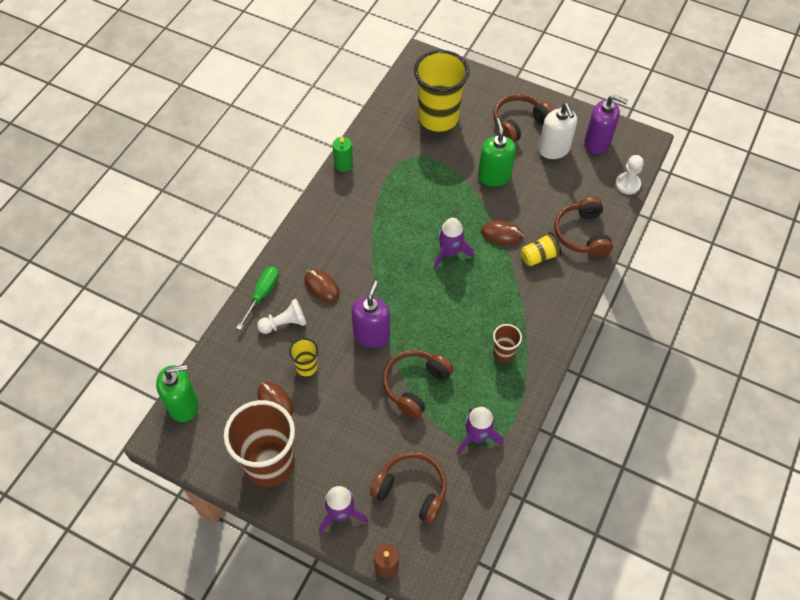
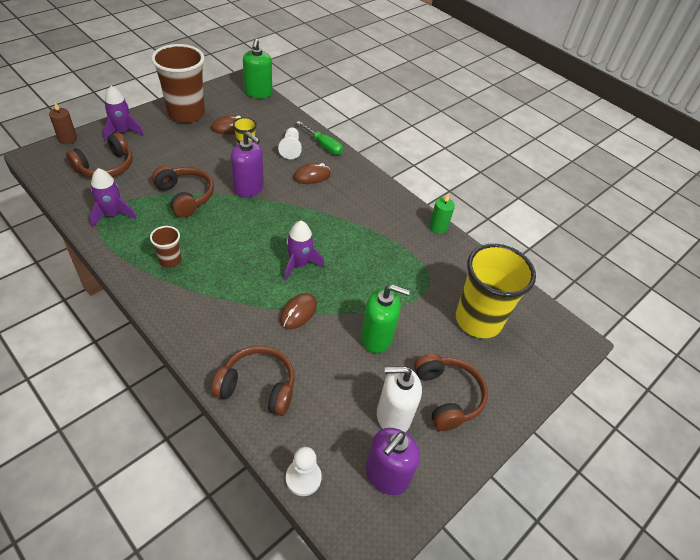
camera: 105 degrees right, 10 degrees down
yellow cup [521,232,562,266] -> none

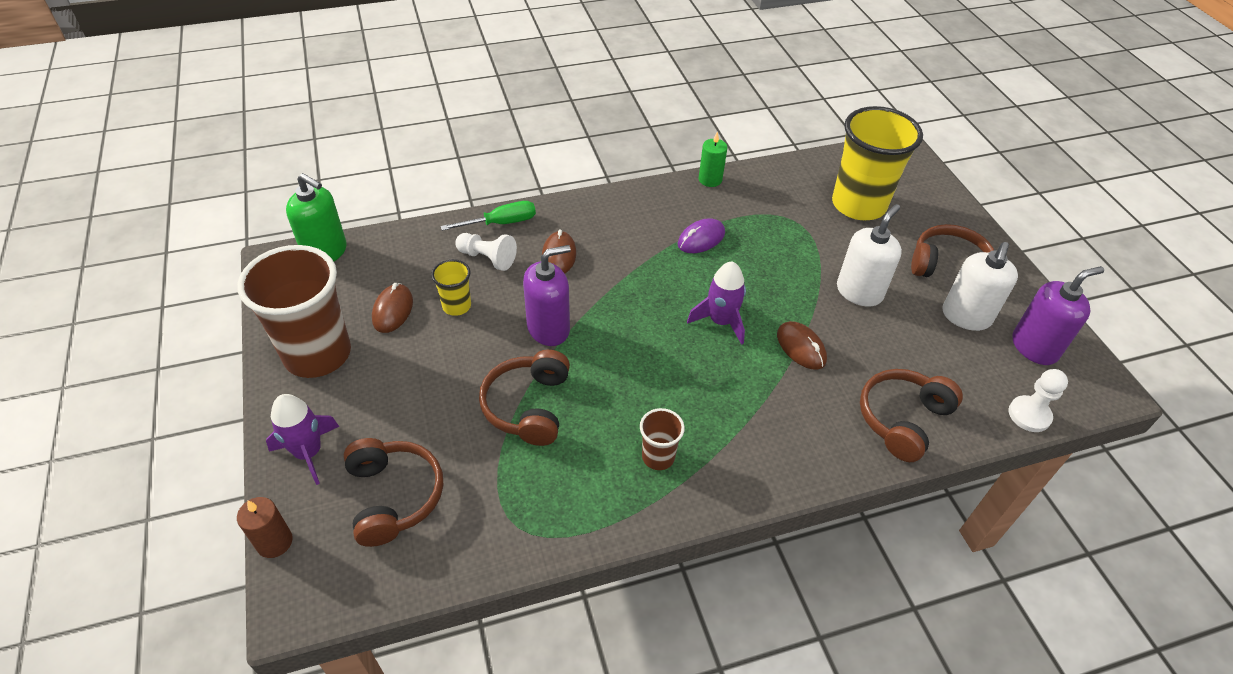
camera: 60 degrees left, 0 degrees up
purple rocket [90,168,137,228] -> none
brown headphones [152,166,214,217] -> brown headphones turned 75 degrees counterclockwise [479,350,570,446]
green soap dispenser [361,284,410,353] -> white soap dispenser [837,204,902,307]
purple soap dispenser [366,428,420,495] -> purple soap dispenser turned 90 degrees counterclockwise [1013,266,1104,365]
none -> purple mouse [678,218,725,253]

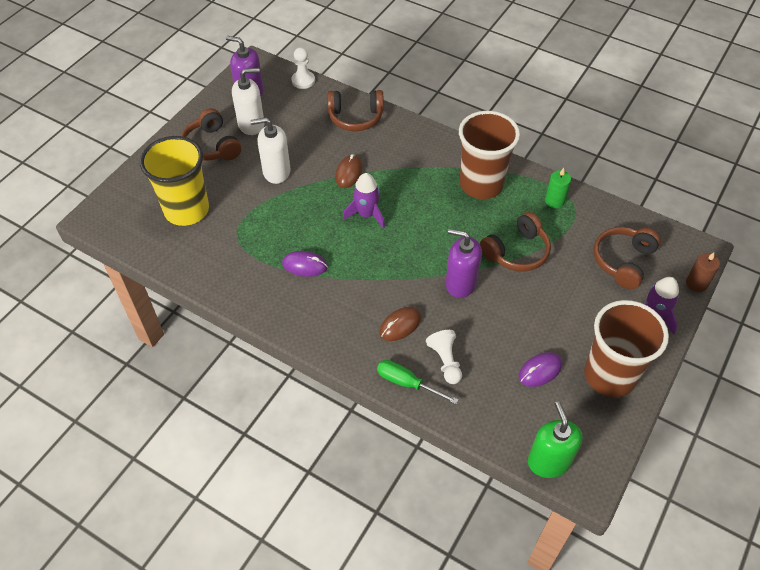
camera: 130 degrees left, 5 degrees up
brown mouse [372,283,413,333] -> purple mouse [519,352,562,387]
yellow cup [431,259,471,316] -> none
brown cup [640,408,685,470] -> brown cup [459,111,520,199], size x2.18
green candle [698,132,727,187] -> green candle moved to [545,168,571,208]

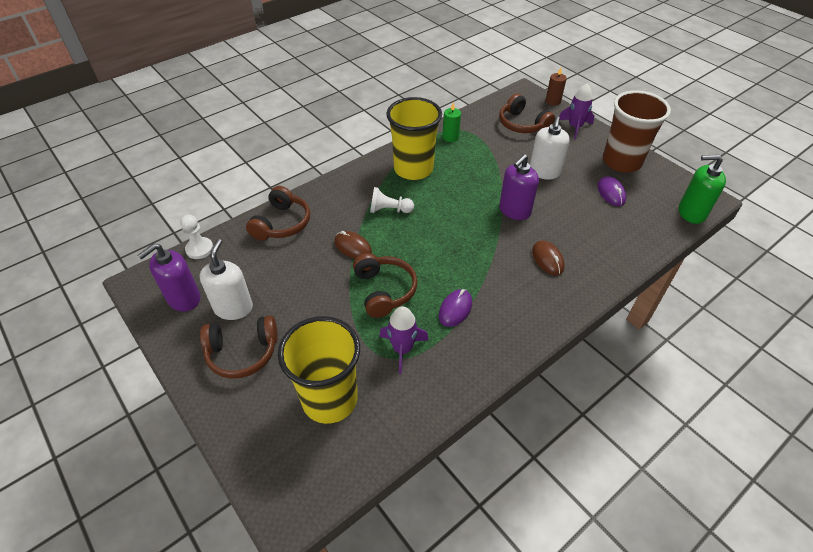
camera: 70 degrees left, 5 degrees down
white soap dispenser [251,117,291,184] -> white soap dispenser moved to [530,116,570,180]
purple rocket [343,173,385,228] -> purple rocket moved to [379,306,429,374]
green screwdriver [377,360,458,404] -> none
white pawn [426,330,462,384] -> white pawn moved to [370,187,414,213]
brown cup [459,111,520,199] -> yellow cup [386,97,442,180]
brown headphones [480,212,551,272] -> brown headphones moved to [353,253,417,318]

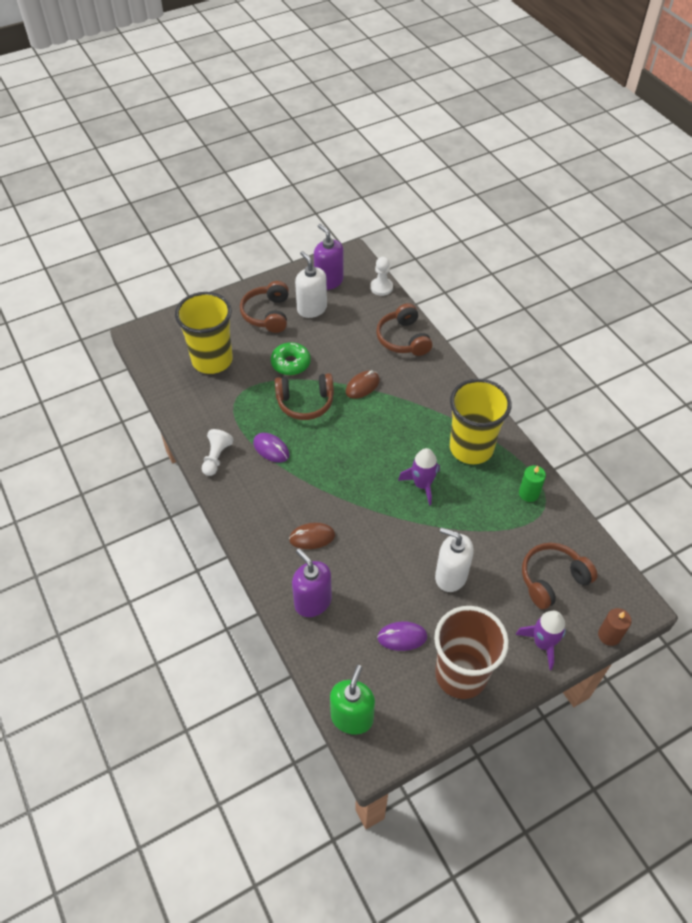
camera: 100 degrees right, 5 degrees up
white soap dispenser [200,239,253,320] -> white soap dispenser turned 135 degrees counterclockwise [295,251,327,318]
brown headphones [246,186,310,241] -> brown headphones turned 45 degrees clockwise [376,303,432,356]
white pawn [370,187,414,213] -> white pawn moved to [202,429,234,476]
purple rocket [379,306,429,374] -> purple rocket moved to [398,448,440,506]
purple soap dispenser [499,154,539,220] -> purple soap dispenser moved to [292,548,332,617]
none -> green donut [271,342,311,375]

